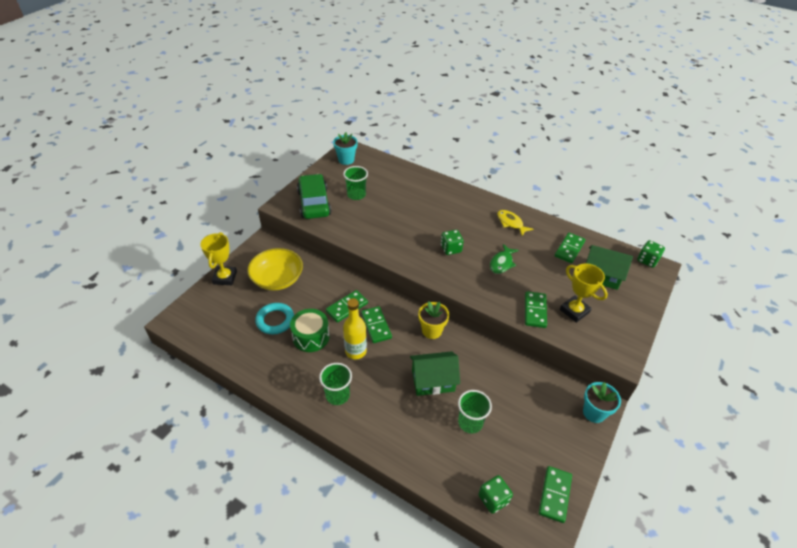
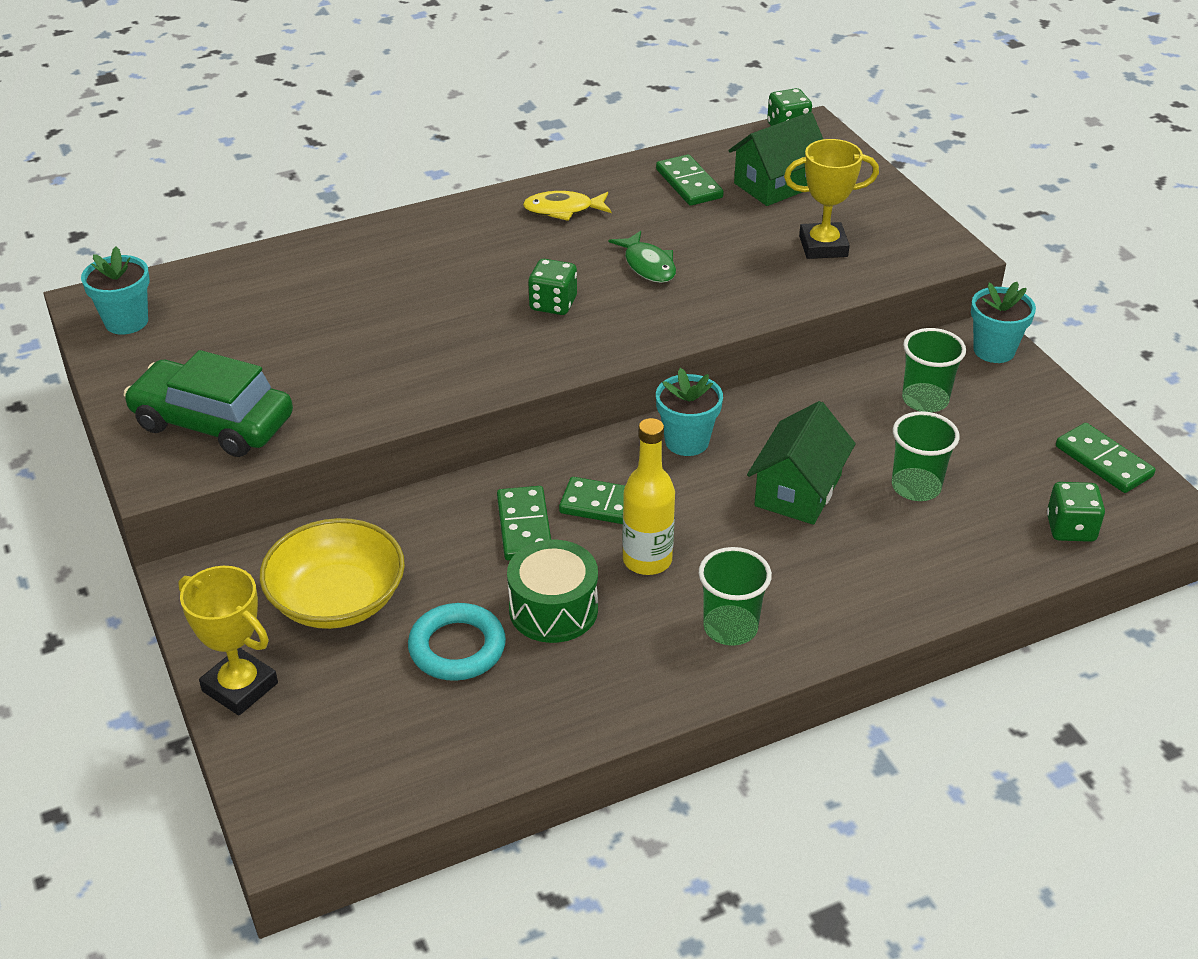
camera: 55 degrees left, 5 degrees down
green cup [343,166,368,200] -> green cup moved to [902,328,966,412]
yellow flower pot [418,301,449,339] -> turquoise flower pot [656,368,723,456]
green domino [525,291,547,328] -> none

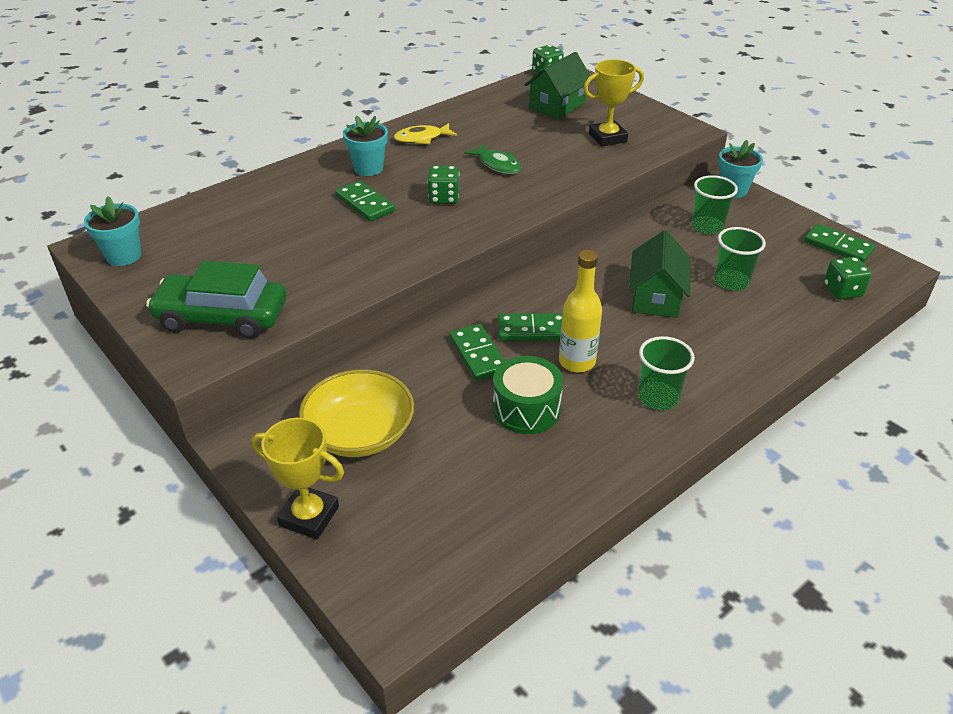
camera: 15 degrees left, 0 degrees up
turquoise ring [408,603,506,681] -> none
green domino [656,154,724,206] -> green domino moved to [335,180,395,221]
turquoise flower pot [656,368,723,456] -> turquoise flower pot moved to [343,115,388,176]

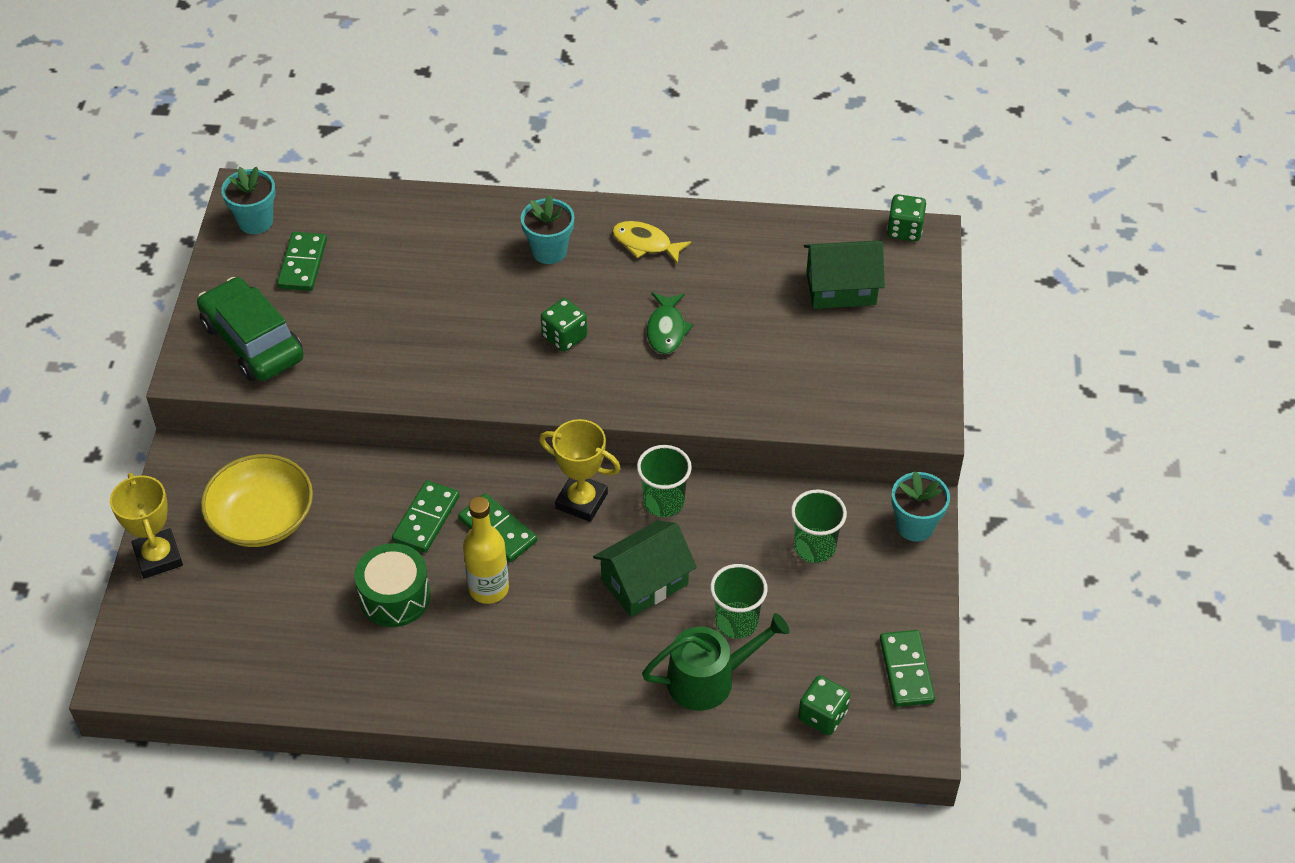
camera: 45 degrees right, 10 degrees up
green domino [335,180,395,221] -> green domino moved to [277,232,327,291]
yellow trophy [583,59,644,147] -> yellow trophy moved to [539,419,621,522]
green cup [638,336,695,410] -> green cup moved to [637,445,692,517]
none -> green watering can [642,613,789,710]

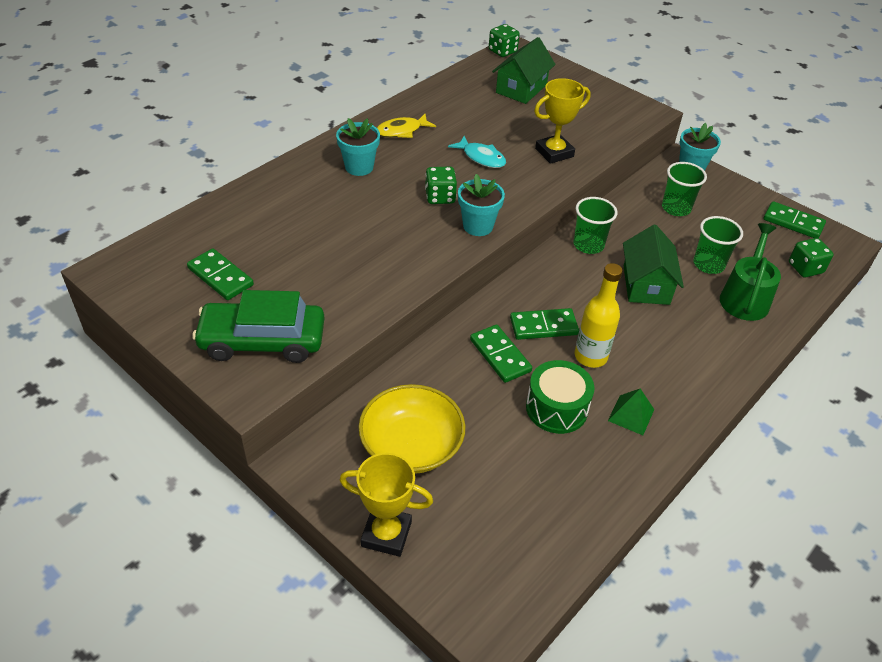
camera: 55 degrees left, 5 degrees down
turquoise flower pot [221,167,276,234] -> turquoise flower pot moved to [458,174,505,236]
yellow trophy [539,419,621,522] -> yellow trophy moved to [534,78,591,164]
green fish [647,292,694,354] -> turquoise fish [448,136,506,168]
none -> green pyramid [608,388,654,435]

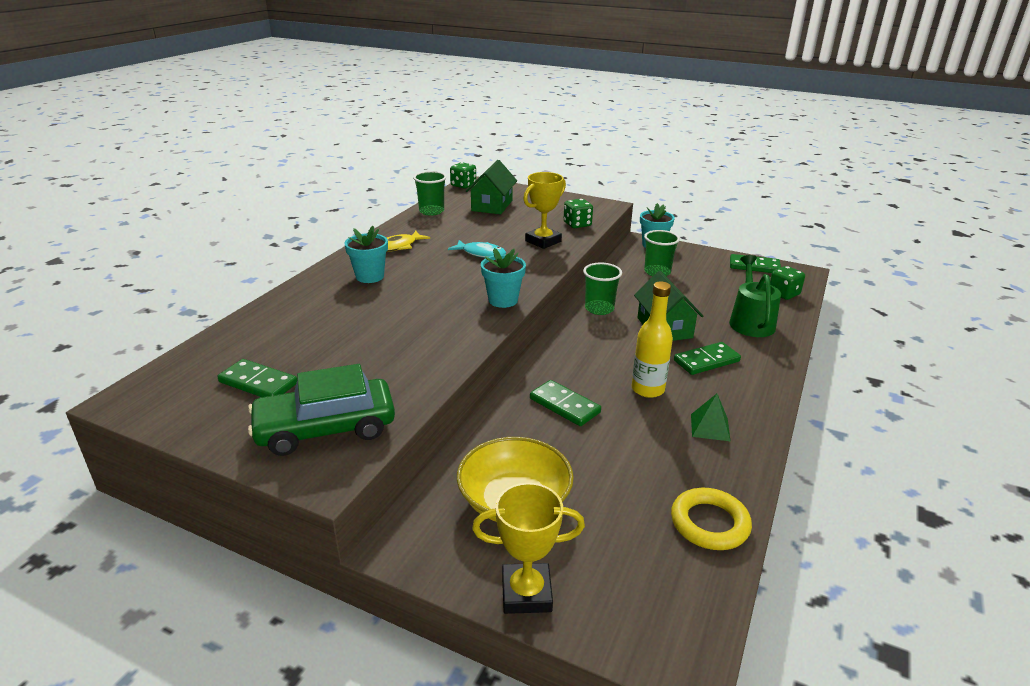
camera: 15 degrees left, 15 degrees down
green dice [425,166,457,204] -> green dice moved to [564,199,593,228]
green domino [510,308,579,340] -> green domino moved to [674,342,741,375]
green drum [526,360,594,434] -> none
green cup [693,216,743,274] -> green cup moved to [413,171,447,216]
none -> yellow ring [671,488,752,550]

